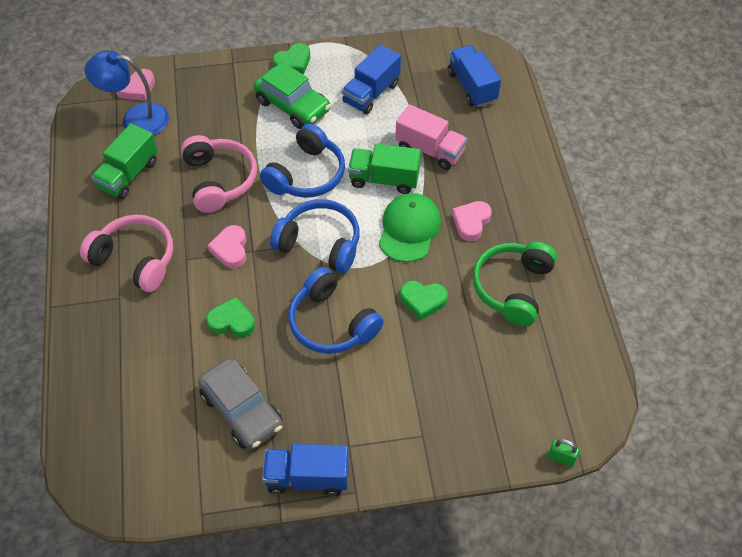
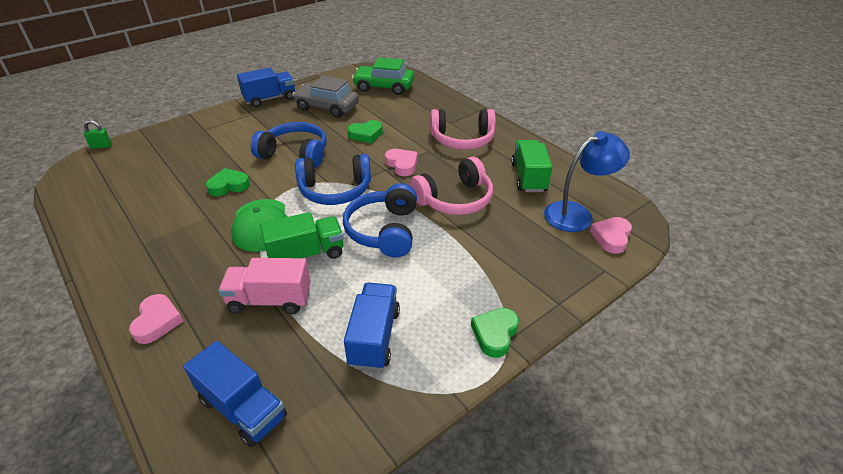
camera: 150 degrees right, 15 degrees down
pink headphones [181,135,257,213] -> pink headphones turned 75 degrees counterclockwise [410,157,493,215]
green car [254,62,331,129] -> green car moved to [352,57,414,95]
pink heart [452,201,492,241] -> pink heart moved to [129,294,183,344]
green headphones [472,242,557,326] -> none

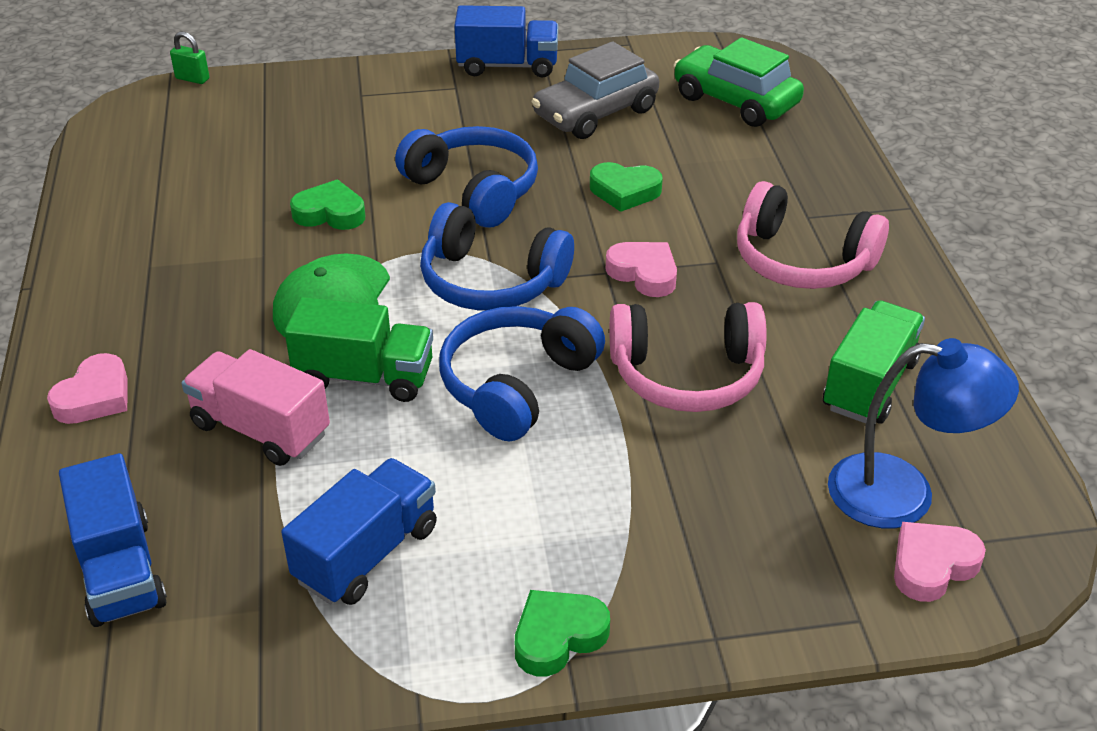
camera: 30 degrees right, 0 degrees up
grey car [292,76,359,118] -> grey car turned 90 degrees counterclockwise [531,41,659,139]
pink heart [385,149,418,176] -> pink heart turned 45 degrees counterclockwise [606,242,677,297]

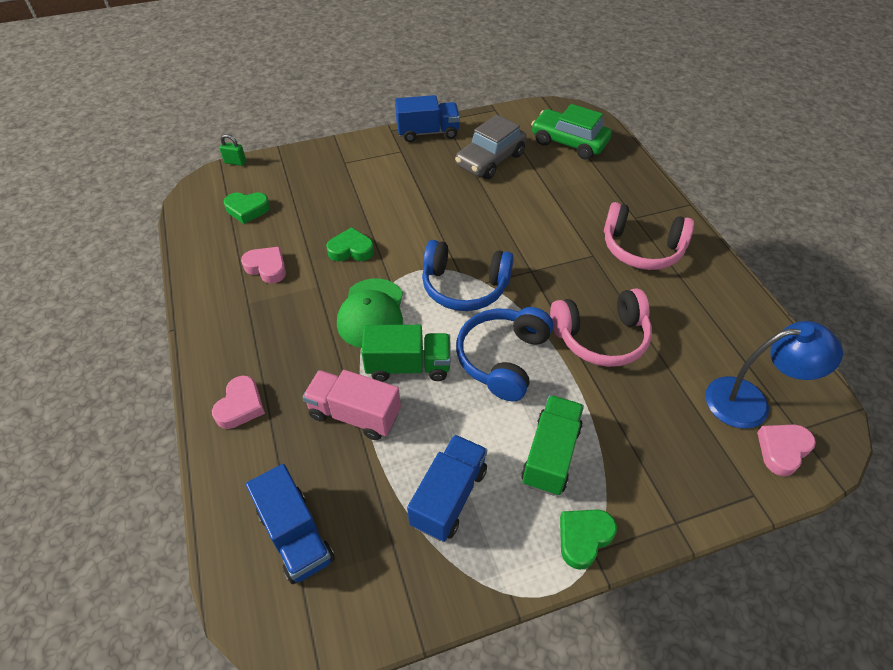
camera: 10 degrees left, 10 degrees up
blue headphones [395,126,538,228] -> none
green heart [590,162,663,212] -> green heart moved to [224,192,270,224]
pink heart [606,242,677,297] -> pink heart moved to [241,247,286,283]
green truck [823,300,925,424] -> green truck moved to [521,395,584,496]

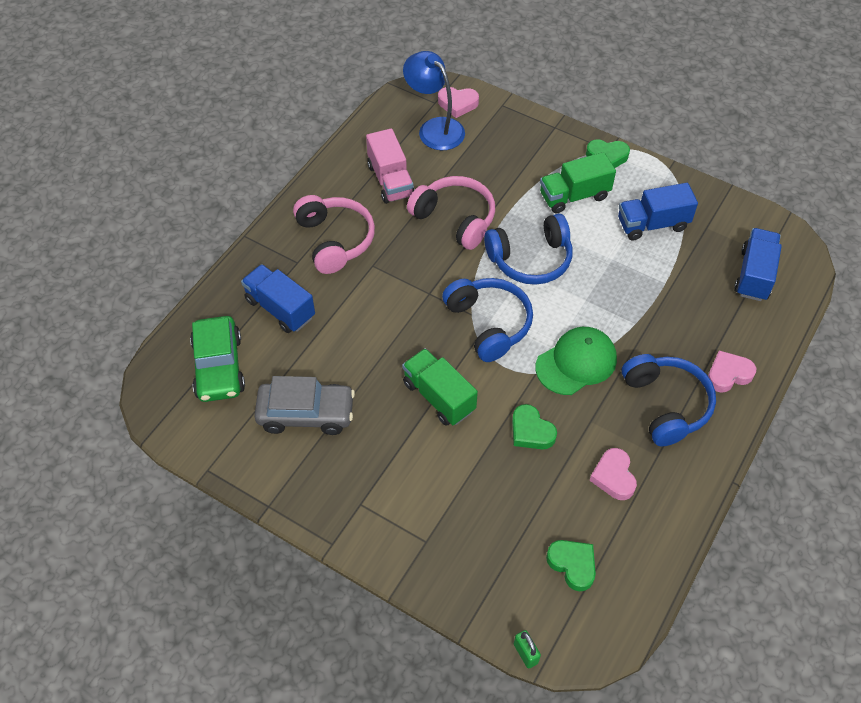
camera: 130 degrees left, 5 degrees up
pink truck [303,370,401,440] -> pink truck moved to [366,128,415,204]
green truck [361,325,451,382] -> green truck moved to [402,348,478,426]
blue truck [395,95,460,142] -> blue truck moved to [241,264,315,333]
none -> blue headphones [622,354,716,446]

